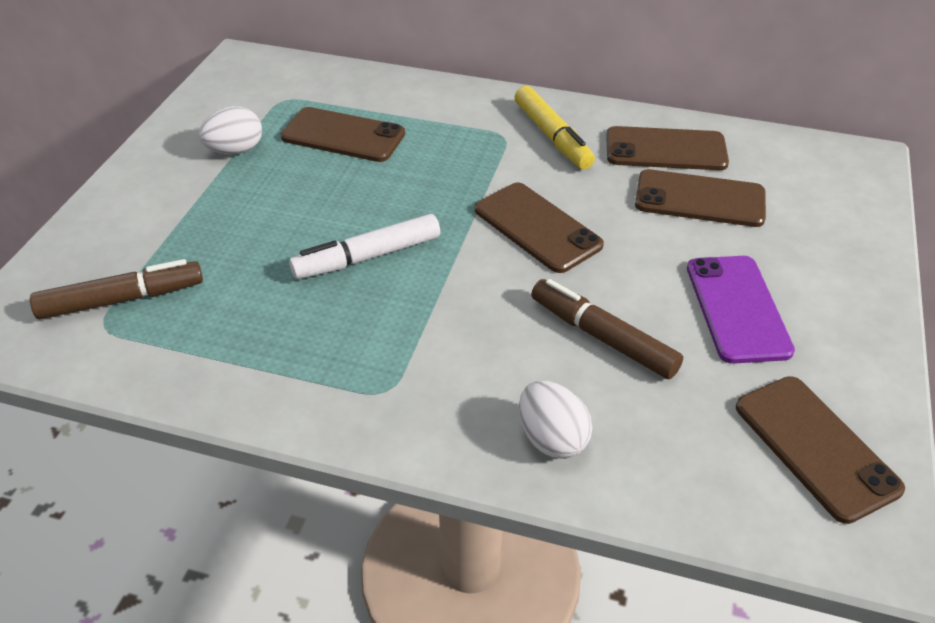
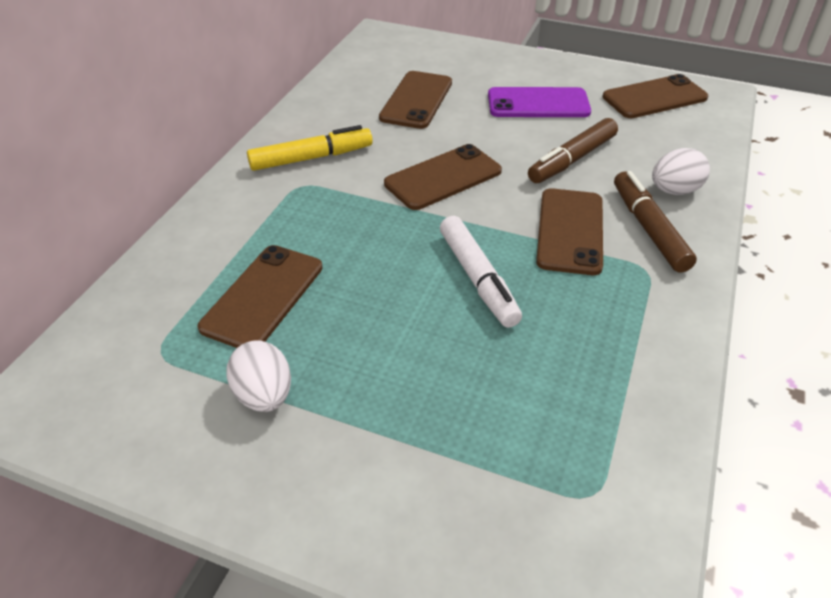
camera: 85 degrees left, 0 degrees up
brown marker [30,259,203,319] -> brown marker moved to [614,171,697,273]
brown phone [606,126,729,170] -> brown phone moved to [536,188,603,275]

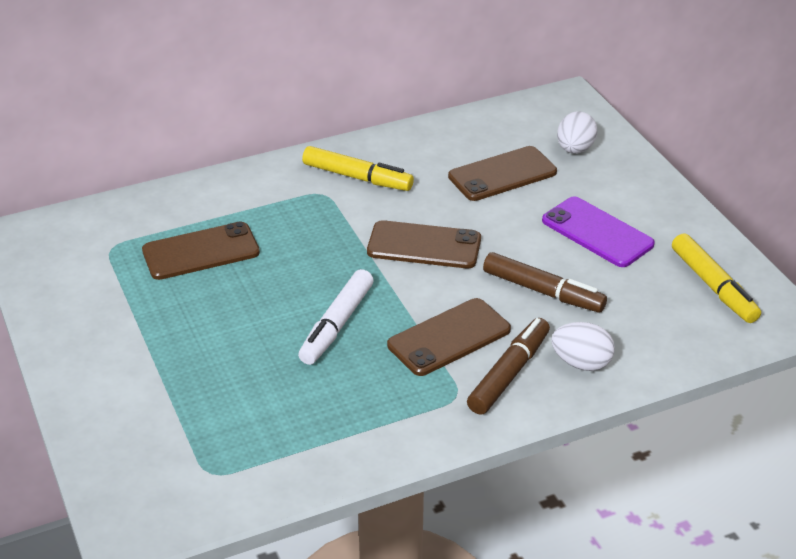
camera: 45 degrees right, 5 degrees down
white egg [226,340,291,412] -> white egg moved to [557,111,597,154]
brown marker [528,118,618,183] -> brown marker turned 150 degrees counterclockwise [483,252,607,313]
brown phone [602,74,708,118] -> yellow marker [672,233,761,323]

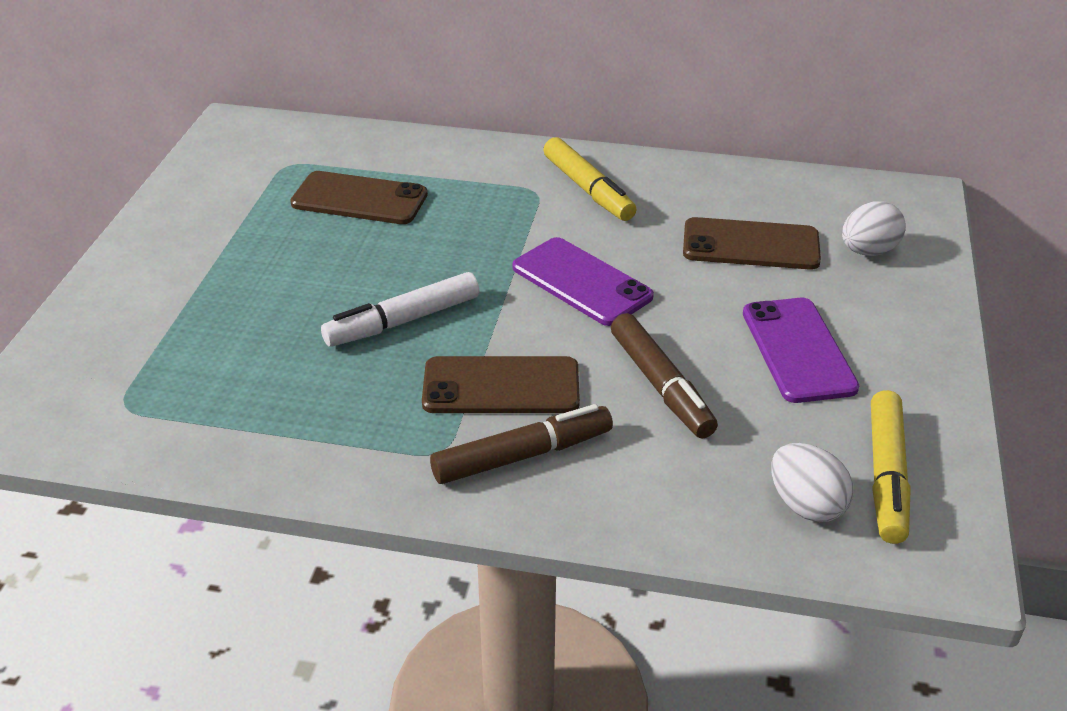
camera: 35 degrees right, 0 degrees up
brown phone [367,220,481,268] -> purple phone [512,237,654,326]
white egg [551,322,615,371] -> white egg moved to [771,443,854,522]

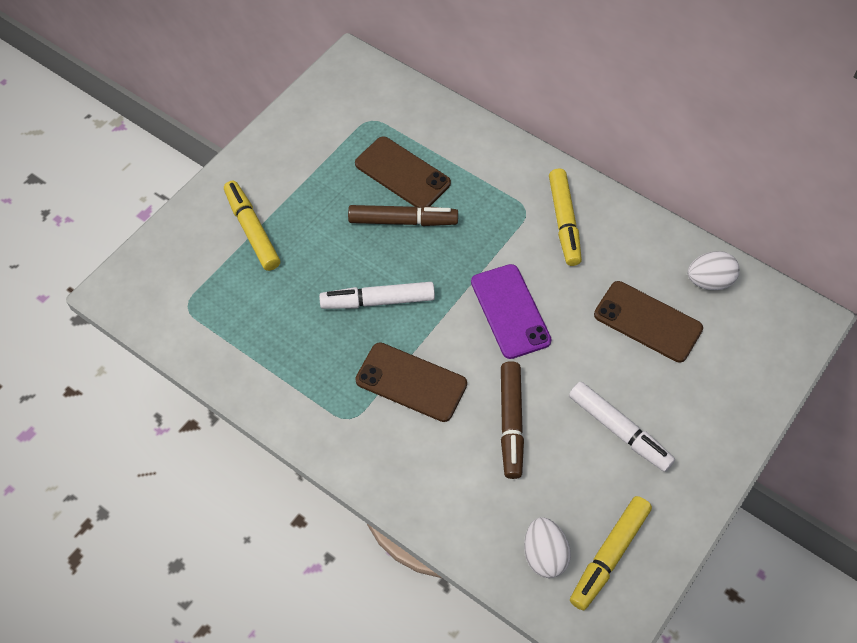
camera: 25 degrees right, 20 degrees up
brown marker [430,404,613,484] -> brown marker moved to [348,205,458,226]
purple phone [743,298,859,403] -> white marker [569,382,675,472]
white egg [842,201,906,256] -> white egg moved to [688,251,740,290]
none -> yellow marker [224,181,280,271]

